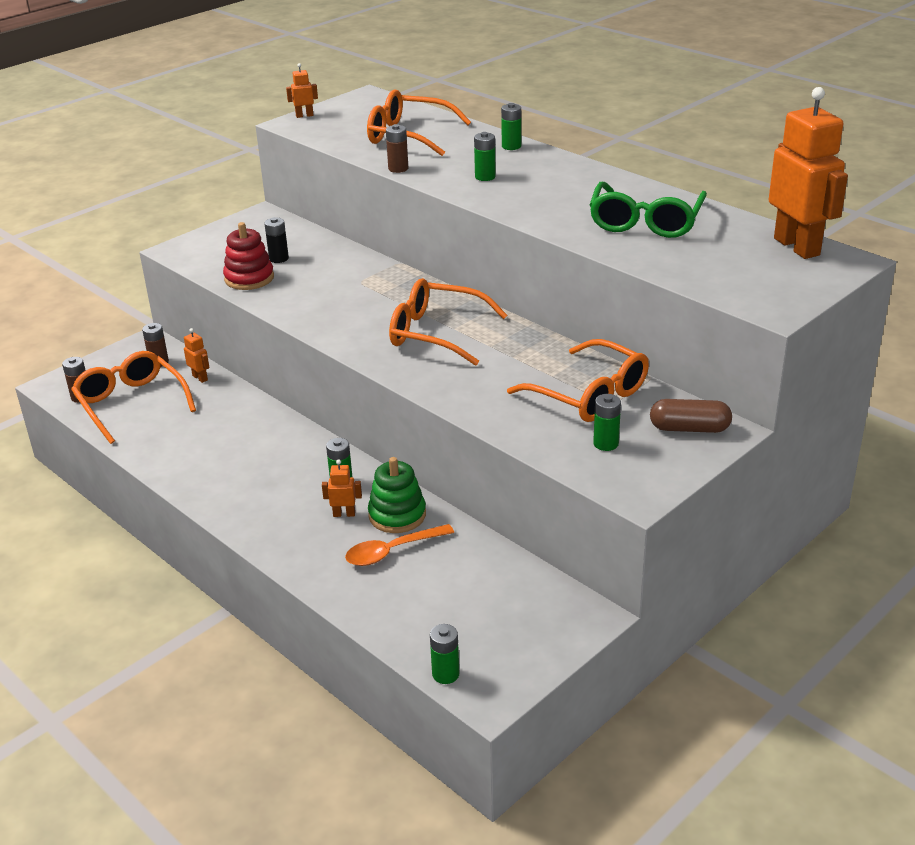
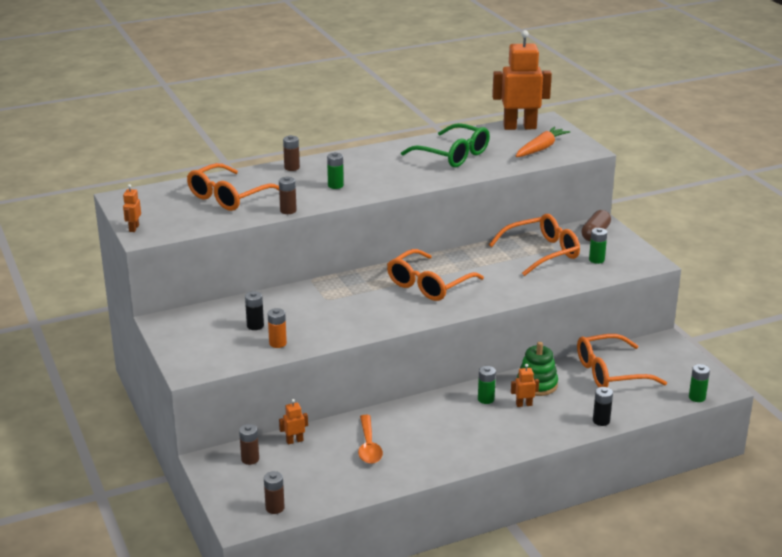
camera: 70 degrees left, 5 degrees down
orange glasses [71,351,196,444] -> orange glasses moved to [577,334,667,387]
red stacking toy [223,222,274,290] -> orange battery [268,308,287,348]
orange robot [322,460,362,517] -> orange robot turned 60 degrees clockwise [511,364,539,407]
orange spoon [345,524,454,566] -> orange spoon moved to [358,415,383,464]
green battery [501,103,521,150] -> brown battery [283,135,300,171]
none -> orange carrot [516,127,570,157]
none -> black battery [593,387,613,426]

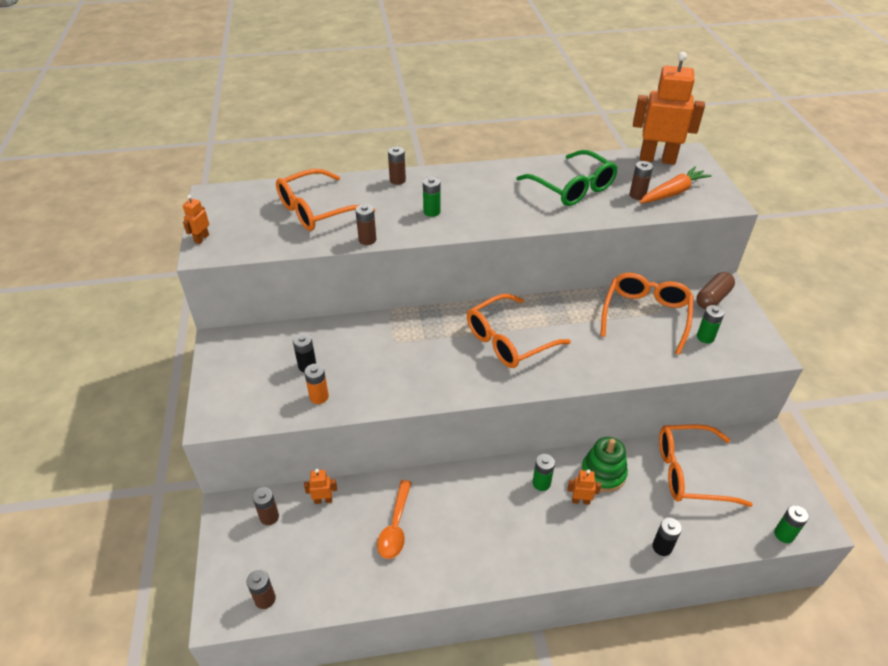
camera: 15 degrees right, 15 degrees up
orange glasses [489,214,580,276] -> orange glasses turned 60 degrees counterclockwise [601,273,694,355]
none -> brown battery [629,161,653,200]

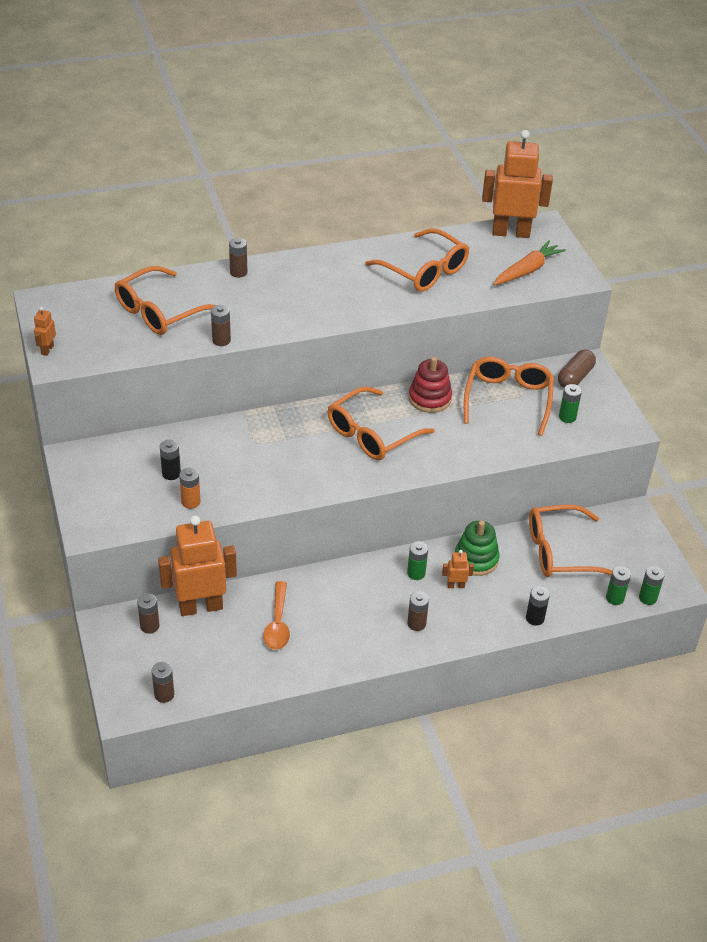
camera: 10 degrees left, 0 degrees up
orange robot [304,469,337,504] -> orange robot [158,516,237,616], size x2.41
green battery [423,177,441,217] -> green battery moved to [606,566,631,605]
green glasses [517,150,618,206] -> orange glasses [365,228,469,292]
brown battery [629,161,653,200] -> brown battery moved to [407,591,429,631]
none -> red stacking toy [409,357,452,413]

